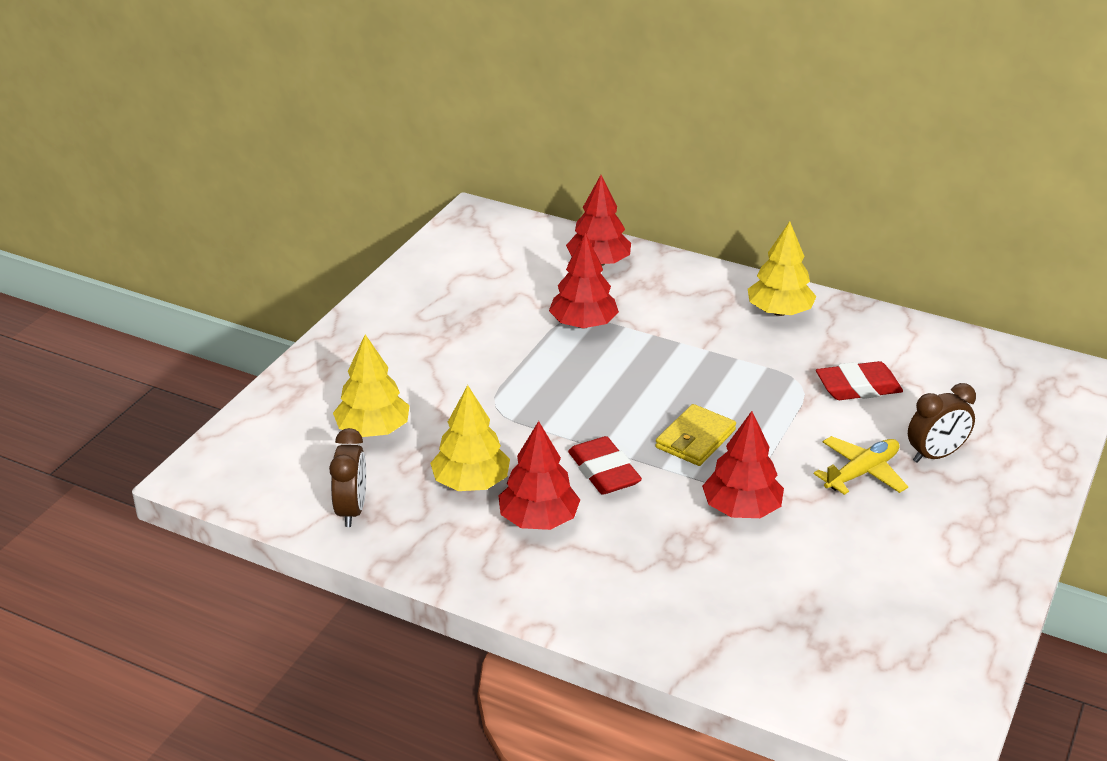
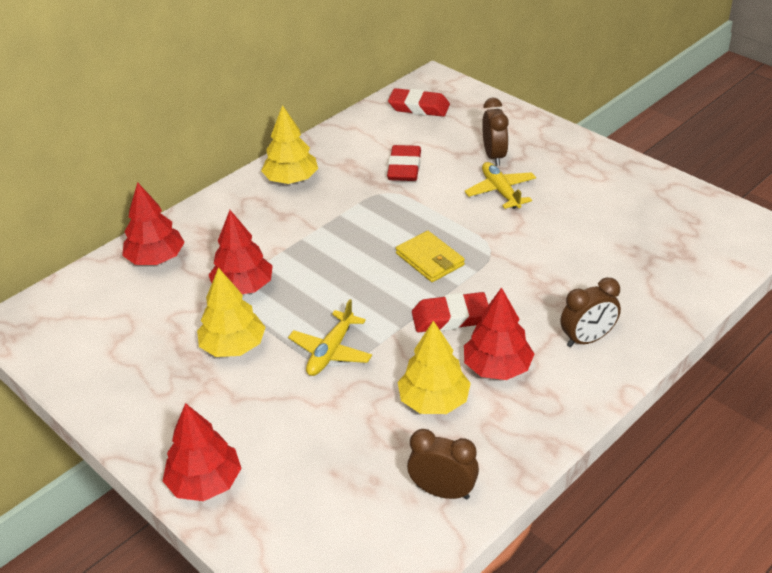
camera: 70 degrees left, 5 degrees up
yellow tree [333,334,410,437] -> yellow tree moved to [197,268,266,357]
red tree [702,411,784,518] -> red tree moved to [163,403,242,501]
none -> yellow plane [288,299,372,376]
none -> red eraser [388,88,450,117]
none -> brown clock [561,278,621,347]

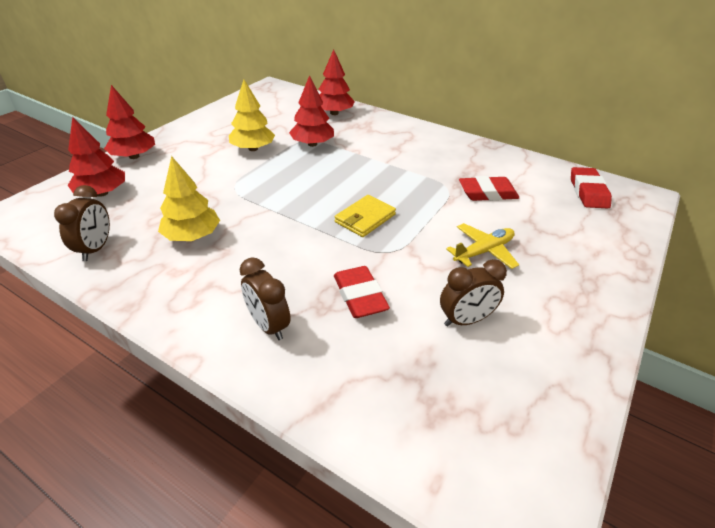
camera: 75 degrees right, 0 degrees up
yellow tree [261,105,318,184] -> none
yellow plane [288,299,372,376] -> none
red eraser [412,292,488,332] -> red eraser moved to [334,266,390,318]
red tree [464,287,534,380] -> red tree moved to [68,117,125,197]
brown clock [482,98,509,166] -> brown clock moved to [440,259,507,327]

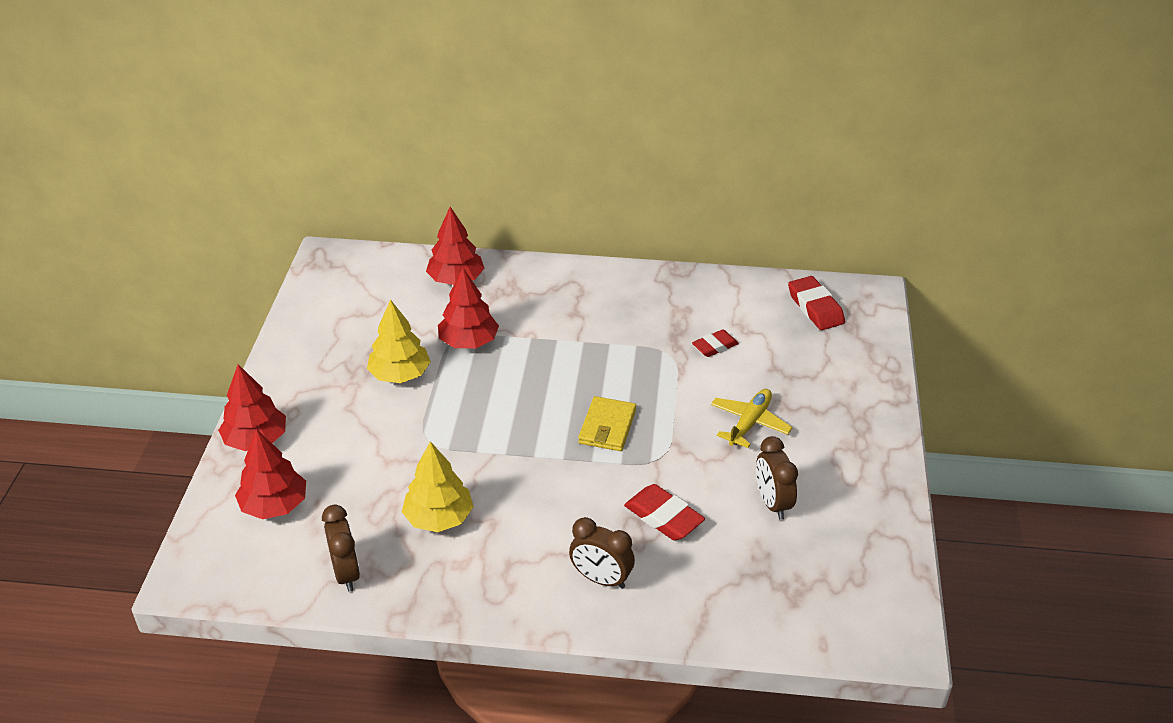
camera: 25 degrees left, 0 degrees up
brown clock [440,259,507,327] -> brown clock turned 120 degrees clockwise [756,436,798,520]
red eraser [459,176,519,201] -> red eraser [692,329,739,357], size x0.66

